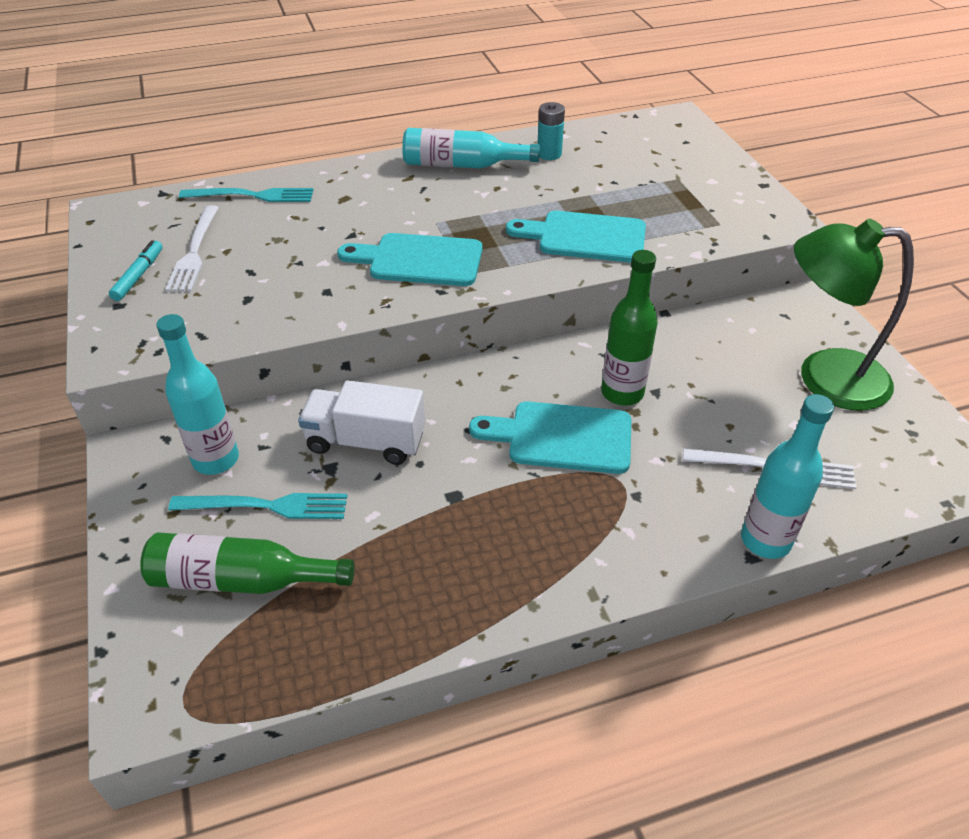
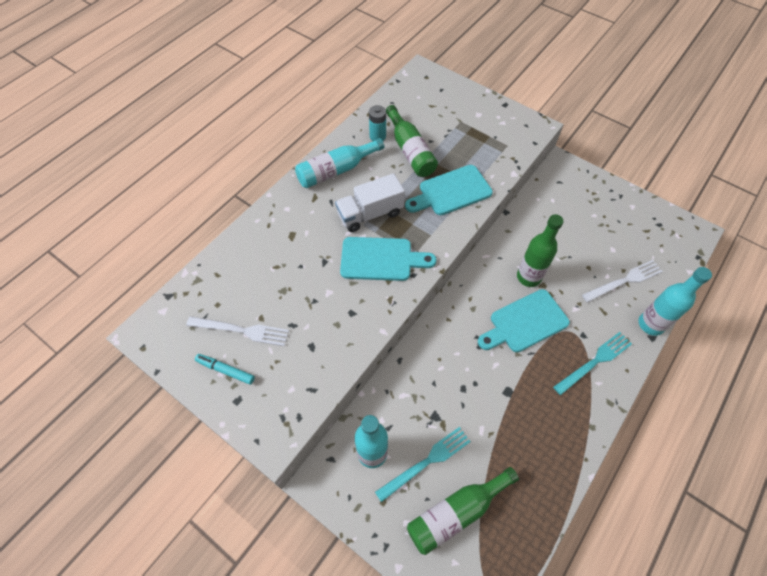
camera: 35 degrees left, 15 degrees up
turquoise marker [109,240,163,301] -> turquoise marker turned 45 degrees counterclockwise [195,354,255,385]
white fork [165,205,219,292] -> white fork turned 45 degrees counterclockwise [186,316,289,346]
turquoise fork [179,188,314,202] -> turquoise fork moved to [553,332,632,395]
white truck [298,380,425,465] -> white truck moved to [335,173,405,232]
turquoise cutting board [337,233,482,286] -> turquoise cutting board turned 150 degrees counterclockwise [340,237,437,281]
green lamp [794,219,914,411] -> none
none -> green bottle [386,105,438,177]

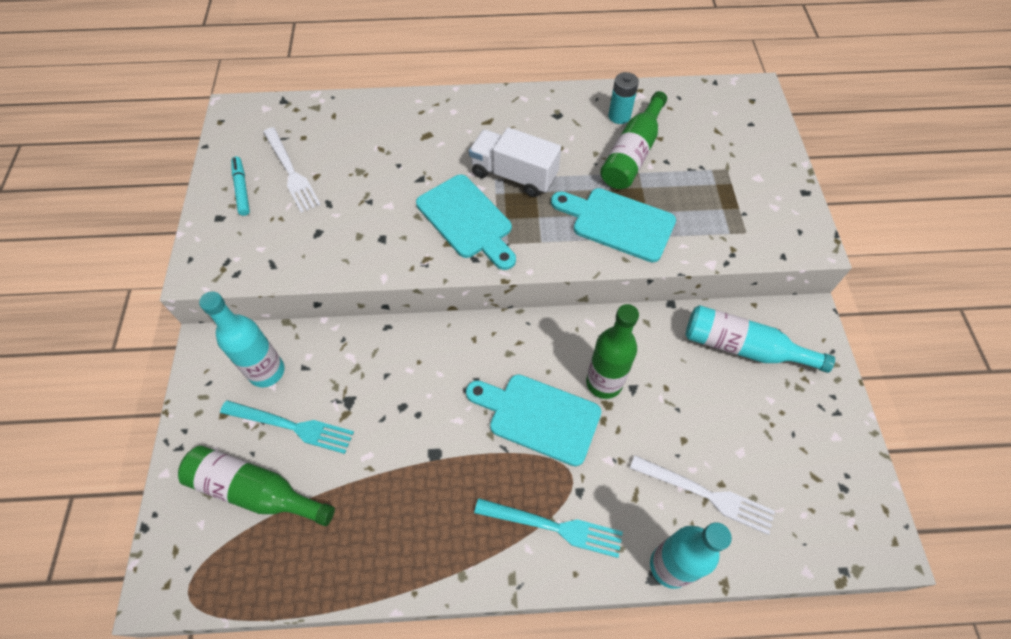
camera: 50 degrees right, 0 degrees up
turquoise bottle [295,138,384,188] -> turquoise bottle moved to [686,305,835,373]

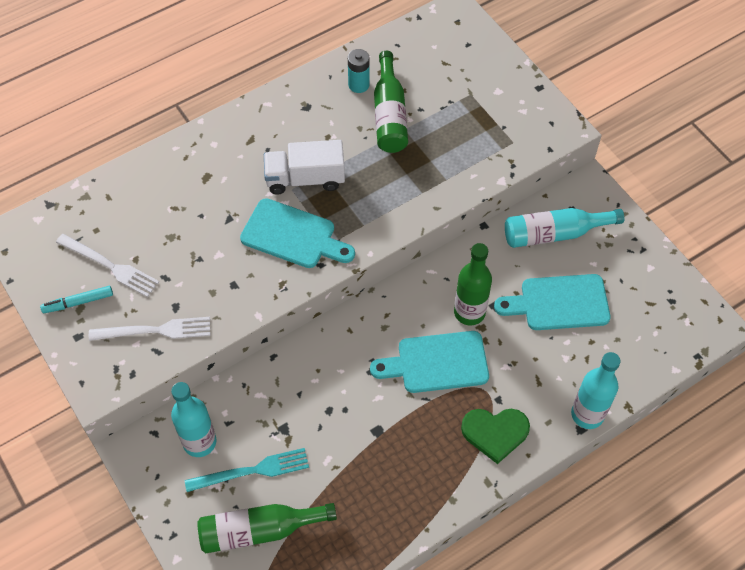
camera: 30 degrees left, 0 degrees up
turquoise marker [231,157,250,216] -> turquoise marker turned 60 degrees counterclockwise [40,286,113,313]
turquoise fork [474,498,623,558] -> green heart [461,409,530,464]
turquoise cutting board [551,188,676,262] -> turquoise cutting board moved to [494,274,611,330]
white fork [630,455,775,535] -> white fork moved to [89,317,210,341]

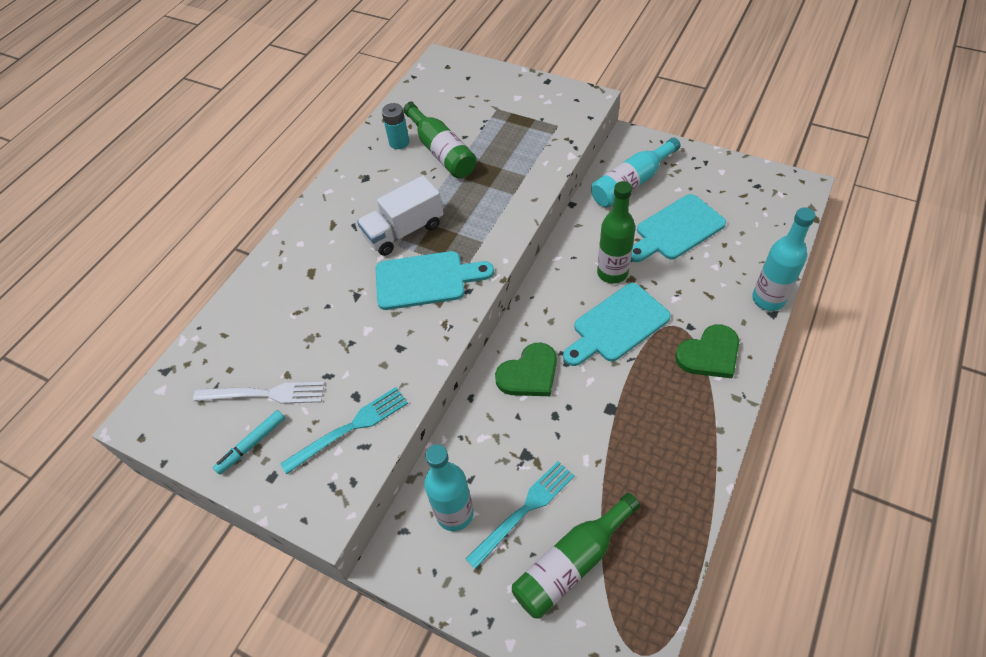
camera: 25 degrees left, 5 degrees down
white fork [89,317,210,341] -> turquoise fork [280,387,408,474]
none -> green heart [495,342,557,396]

